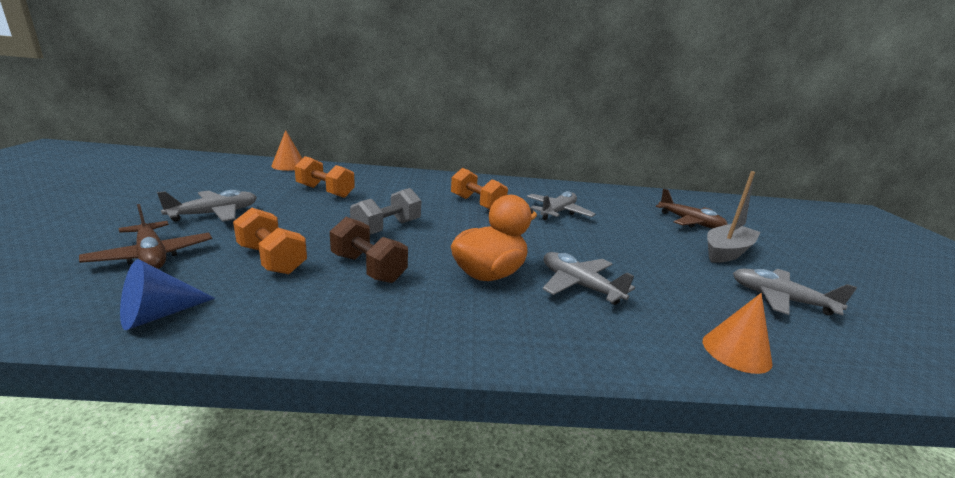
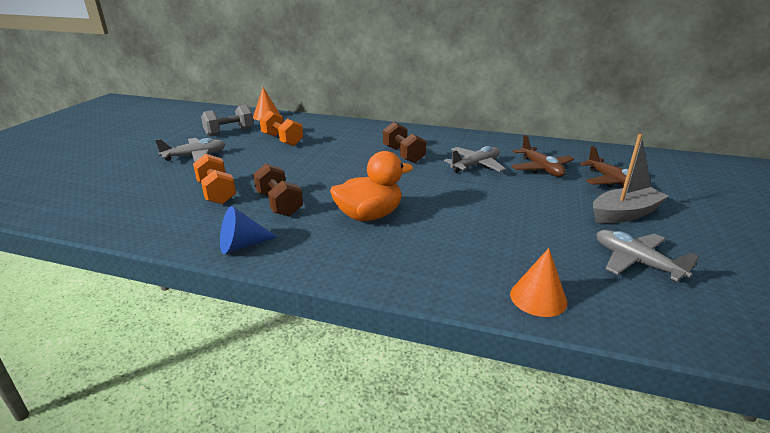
camera: 20 degrees right, 5 degrees up
brown plane [79,204,212,269] -> brown plane moved to [511,135,574,177]
blue cone [120,259,215,330] -> blue cone moved to [220,206,277,254]
grey dumbbell [350,188,421,235] -> grey dumbbell moved to [201,105,254,136]
orange dumbbell [451,168,508,210] -> brown dumbbell [383,122,427,163]
grey plane [543,252,635,305] -> none

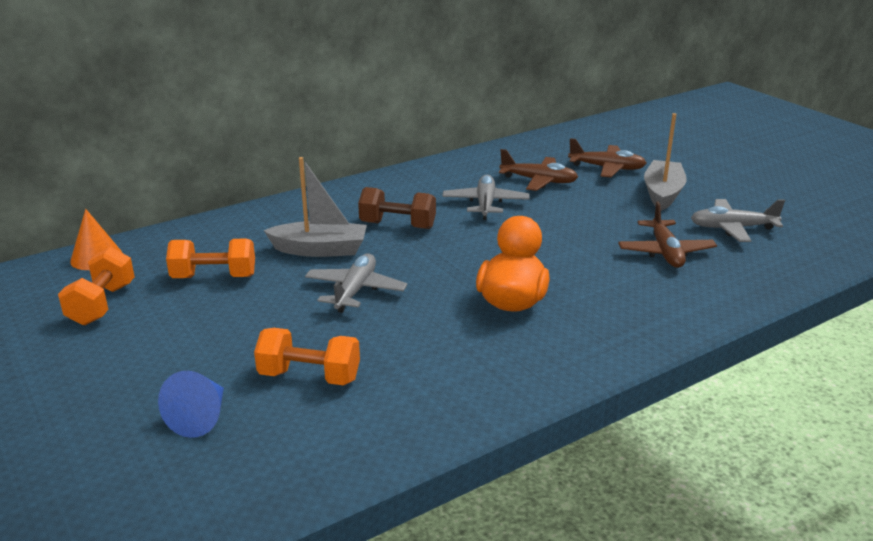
camera: 50 degrees left, 0 degrees up
grey plane [155,138,226,163] -> grey plane moved to [305,254,407,313]
grey dumbbell [201,105,254,136] -> orange dumbbell [58,247,135,325]
blue cone [220,206,277,254] -> blue cone moved to [158,371,224,438]
brown dumbbell [253,163,303,216] -> none
orange cone [510,248,567,317] -> none
none -> grey boat [263,157,367,257]
none -> brown plane [618,202,717,268]

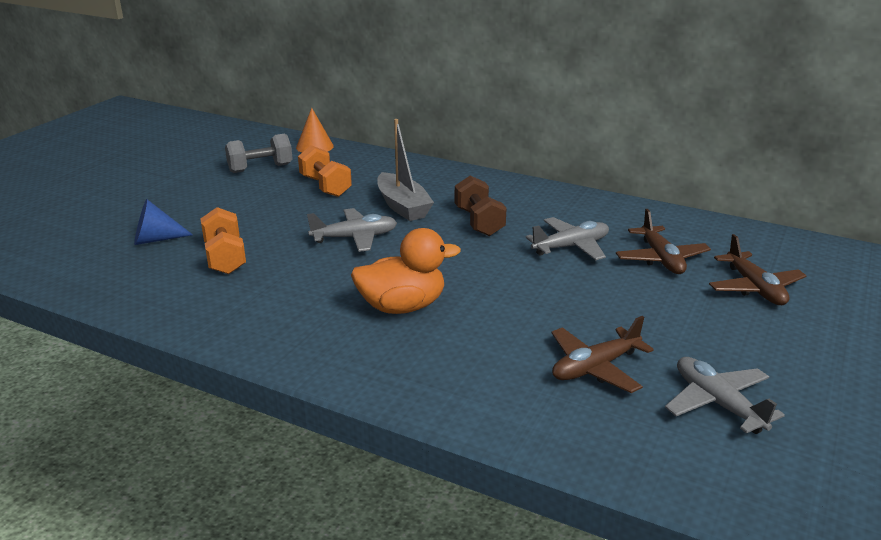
camera: 60 degrees right, 0 degrees up
orange dumbbell [58,247,135,325] -> grey dumbbell [225,134,293,173]
grey boat [644,113,687,211] -> none

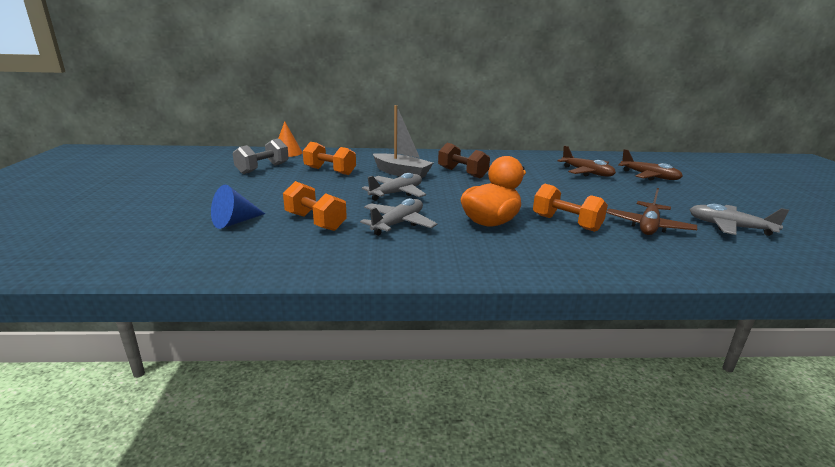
camera: 30 degrees left, 5 degrees down
grey plane [525,217,609,260] -> grey plane moved to [360,198,437,236]
none -> orange dumbbell [533,184,608,232]

